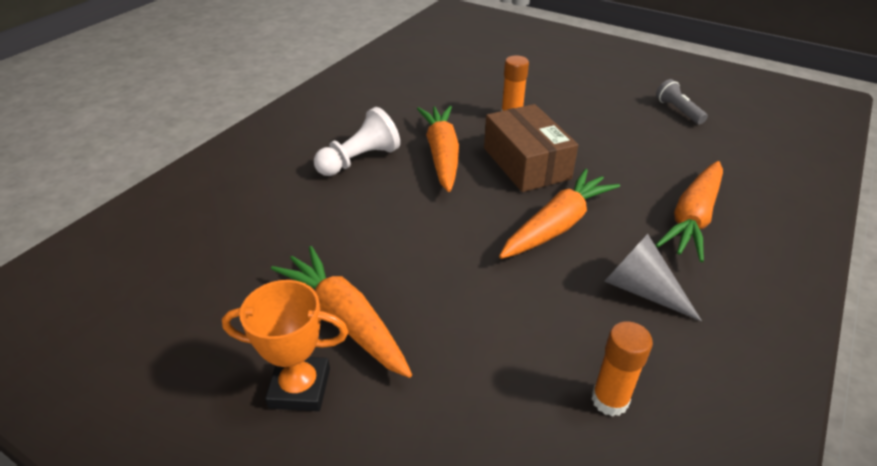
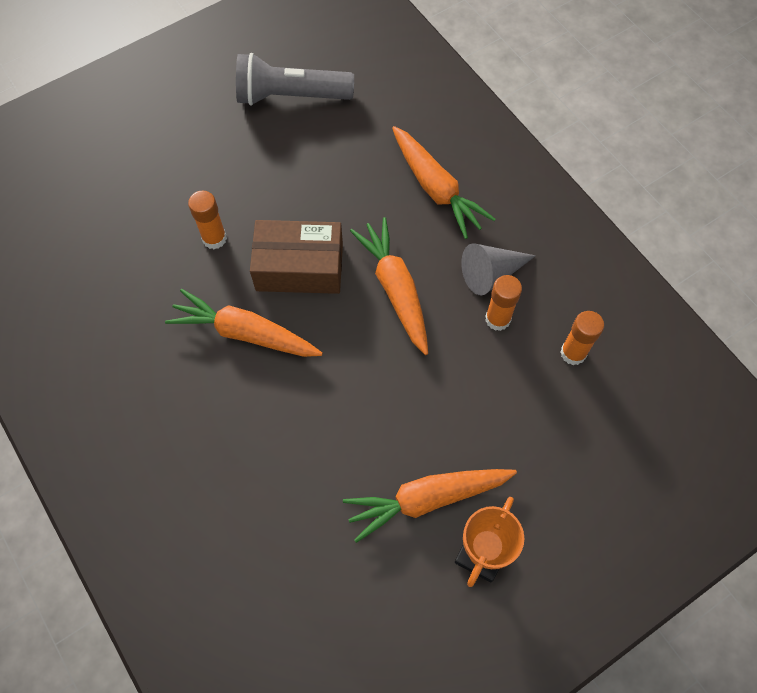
camera: 65 degrees left, 25 degrees up
white pawn [314,107,400,176] -> none
grey flashlight [656,79,708,124] -> grey flashlight [236,53,354,106], size x1.93
none -> orange glue stick [485,275,522,331]

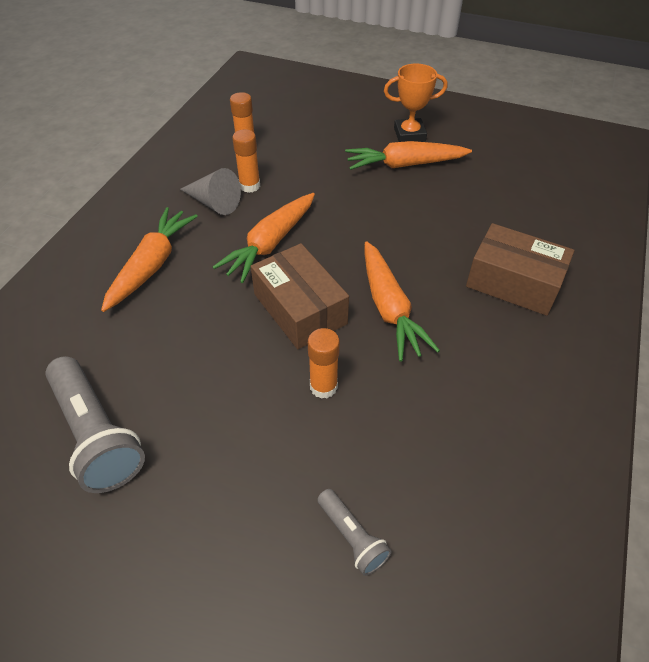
camera: 125 degrees left, 15 degrees down
orange carrot [343,469,517,543] -> orange carrot turned 135 degrees clockwise [345,141,472,170]
none -> grey flashlight [317,489,392,576]
none -> brown box [466,223,575,316]

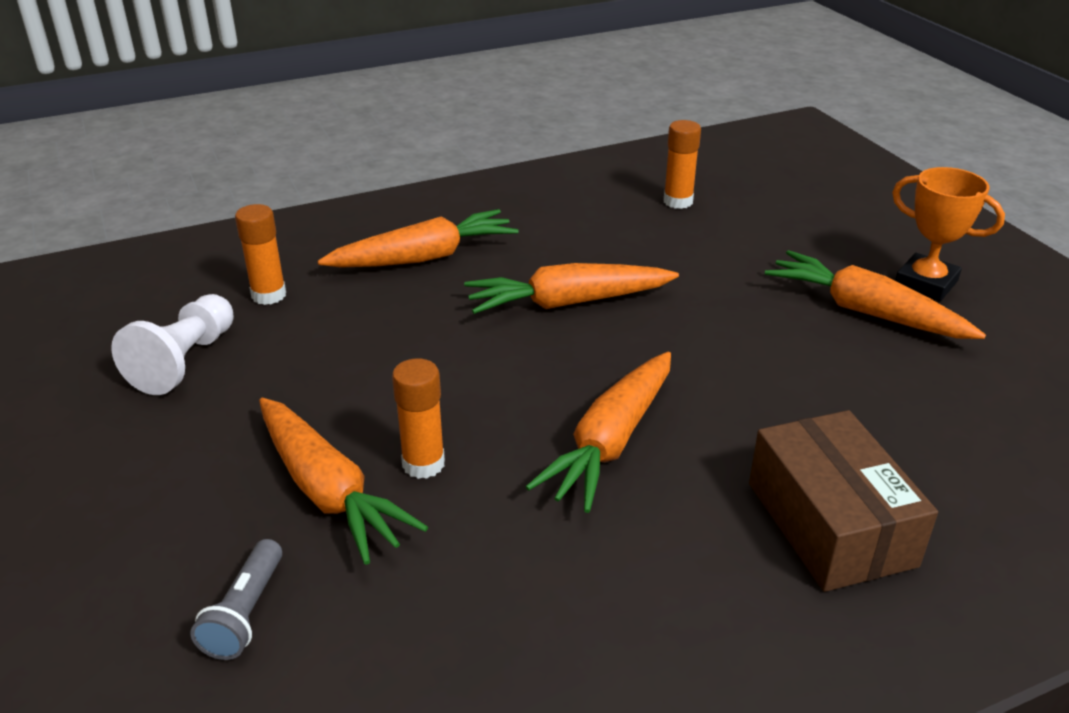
camera: 45 degrees right, 15 degrees down
grey flashlight [45,356,145,493] -> white pawn [111,294,234,395]
grey cone [180,168,241,215] -> none
orange glue stick [232,129,261,193] -> orange glue stick moved to [235,204,286,305]
brown box [251,243,349,349] -> none
none -> orange carrot [259,398,428,565]

